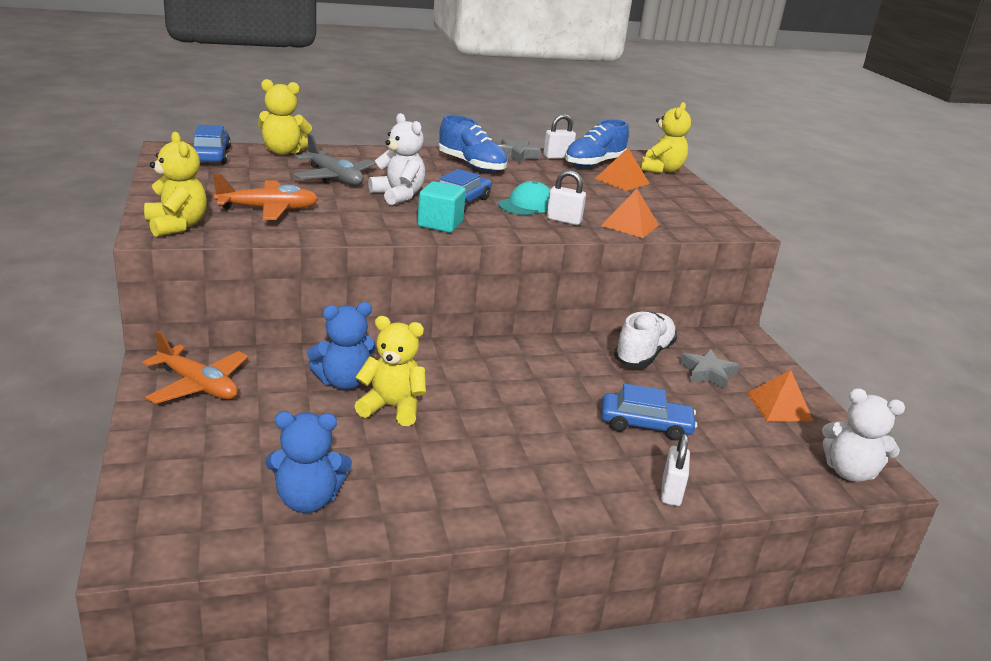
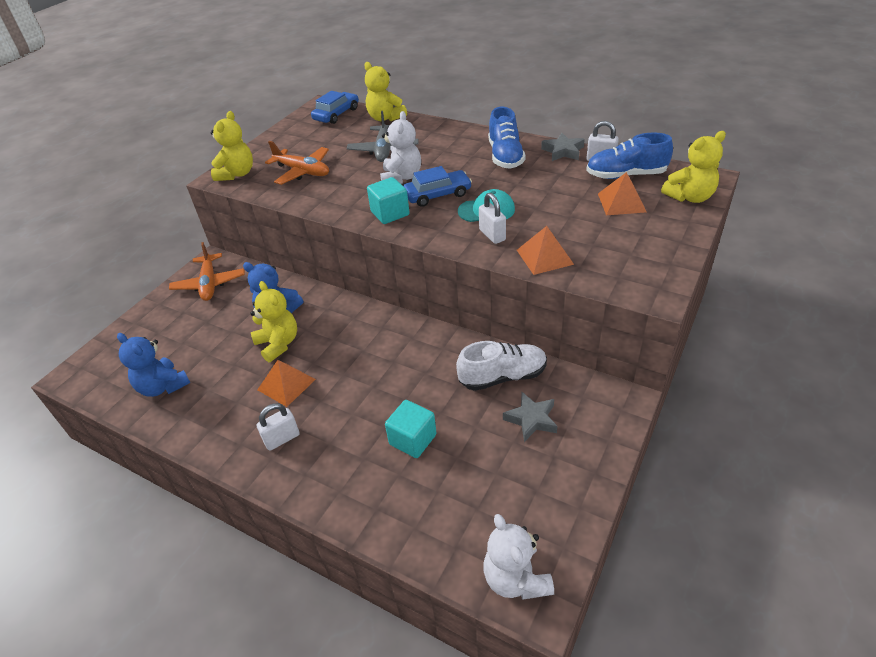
camera: 50 degrees right, 15 degrees up
blue car [601,384,697,441] -> turquoise cube [385,400,436,458]
white padlock [661,434,690,506] -> white padlock moved to [256,403,300,451]
orange pyramid [747,370,814,421] -> orange pyramid moved to [257,360,316,407]

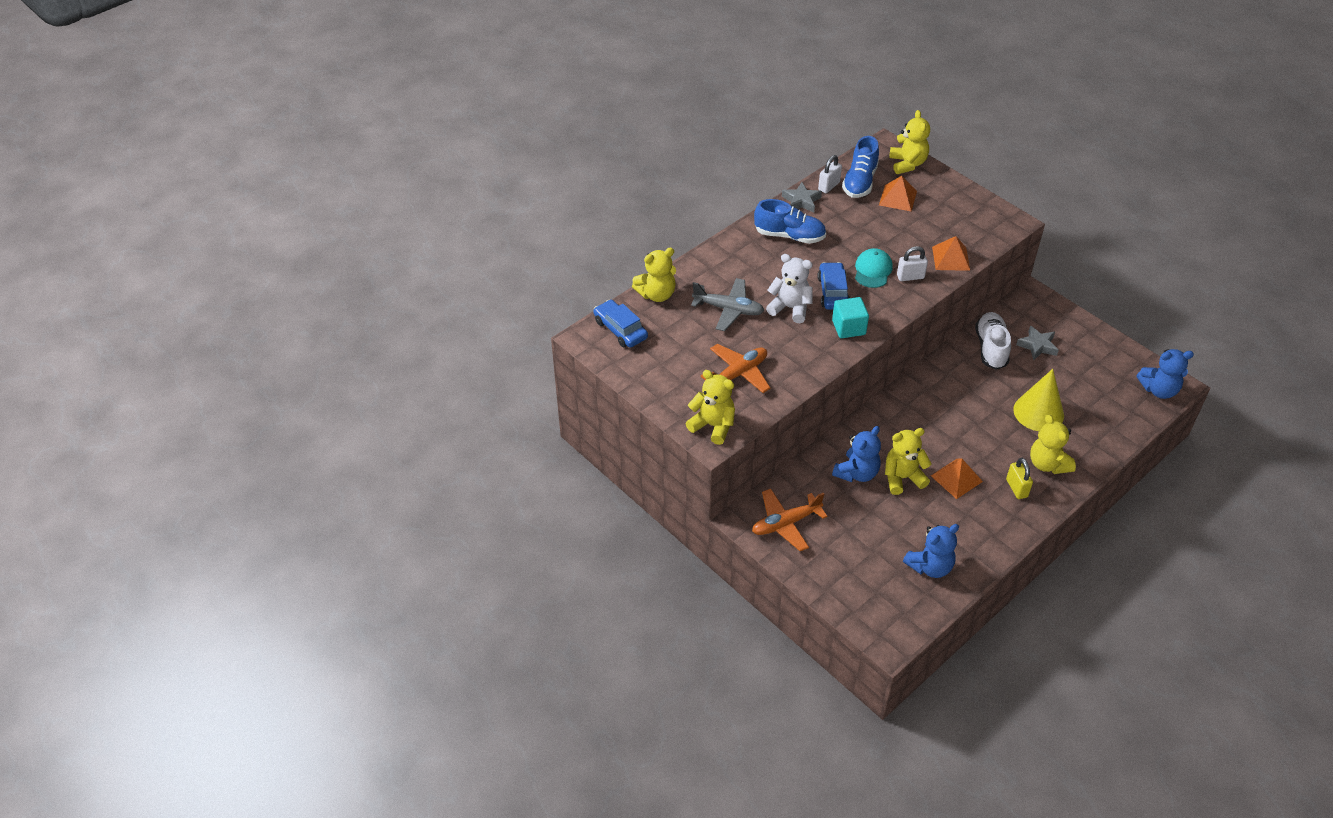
camera: 75 degrees left, 5 degrees up
orange plane [169,242,245,301] -> orange plane turned 150 degrees clockwise [752,489,827,551]
white padlock [256,403,300,451] -> yellow padlock [1006,458,1033,499]
turquoise cube [385,400,436,458] -> yellow cone [1013,369,1064,432]
white teddy bear [483,514,554,600] -> blue teddy bear [1137,349,1194,399]
none -> yellow teddy bear [1030,414,1076,474]

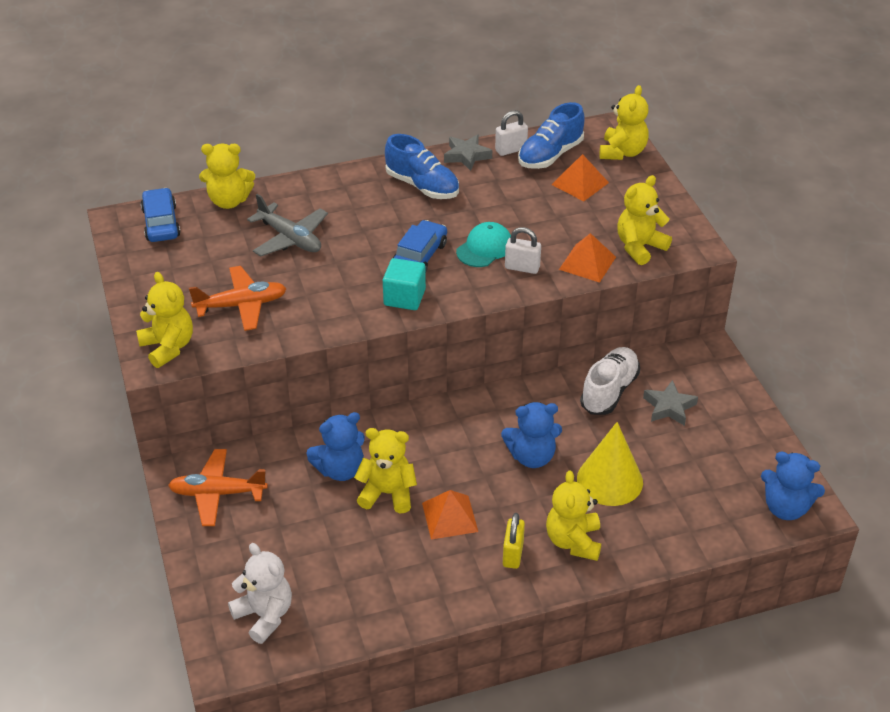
camera: 25 degrees right, 5 degrees down
white teddy bear [766,254,813,323] -> white teddy bear moved to [228,543,292,644]
blue teddy bear [903,524,959,578] -> blue teddy bear moved to [501,402,562,468]
none -> yellow teddy bear [617,175,672,265]

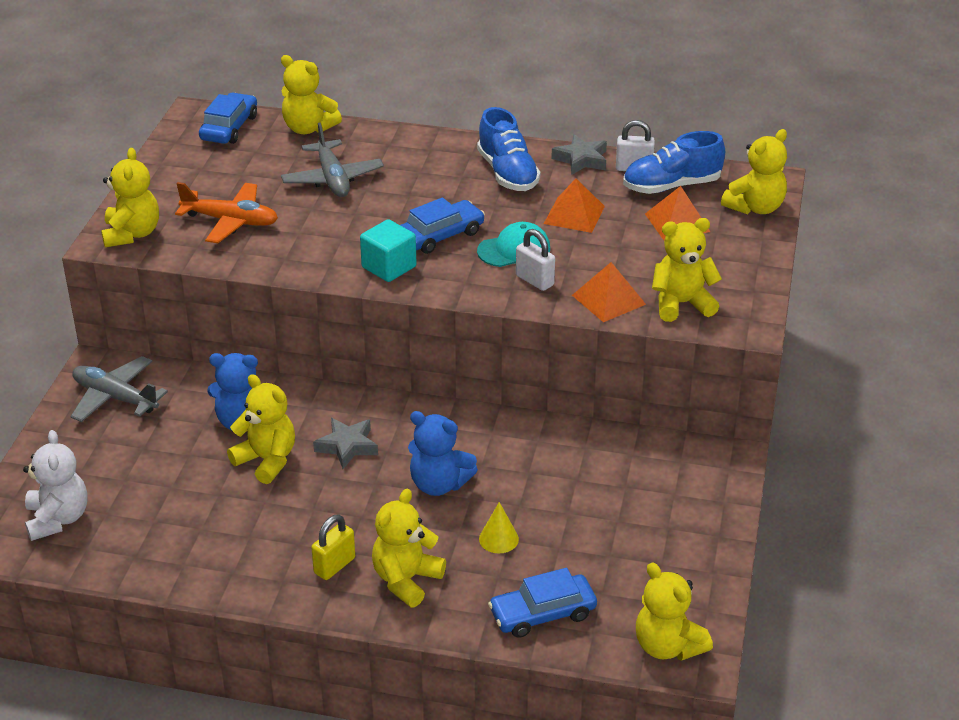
camera: 30 degrees right, 5 degrees down
orange plane [168,449,268,526] -> grey plane [71,356,168,422]
orange pyramid [422,490,478,540] -> orange pyramid moved to [544,179,605,233]
yellow cone [577,422,643,506] -> yellow cone [479,502,519,553], size x0.50
white shoe [580,347,640,415] -> none
grey star [643,380,698,426] -> grey star moved to [313,418,378,469]
blue teddy bear [761,452,825,520] -> yellow teddy bear [636,563,713,661]
none -> blue car [488,568,597,638]

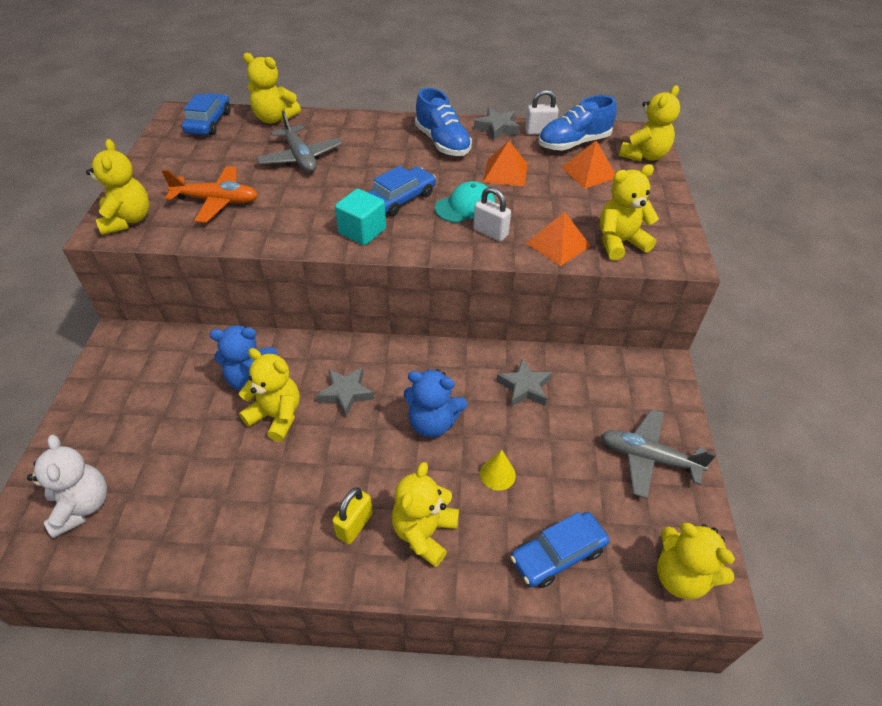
camera: 10 degrees left, 10 degrees up
grey plane [71,356,168,422] -> grey plane moved to [601,409,716,499]
none -> grey star [496,359,552,407]

